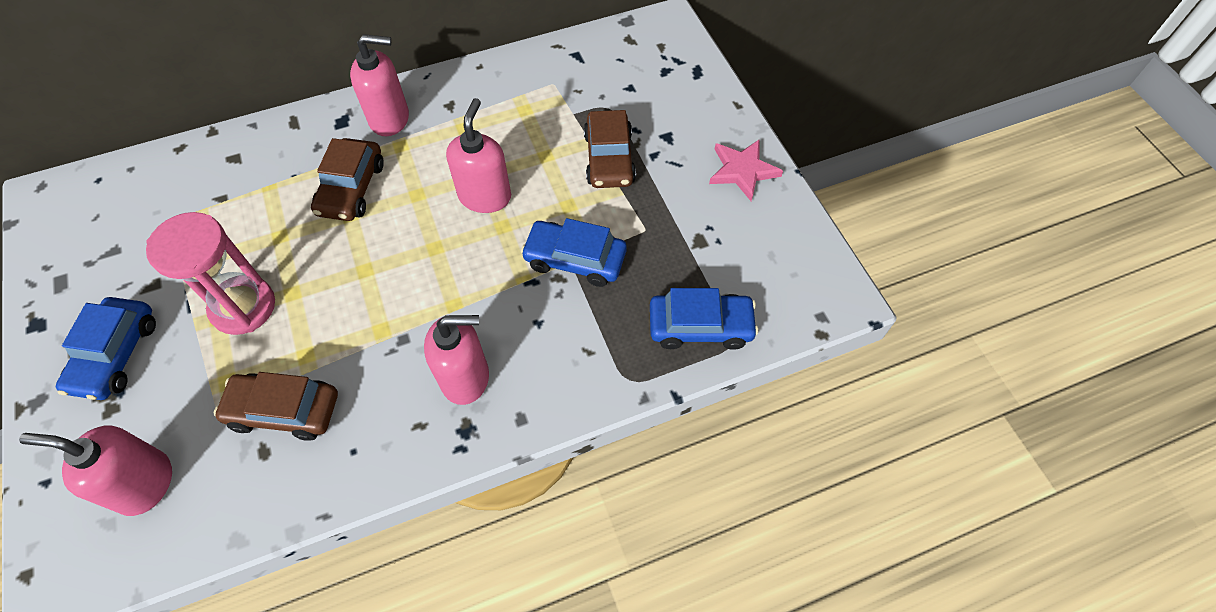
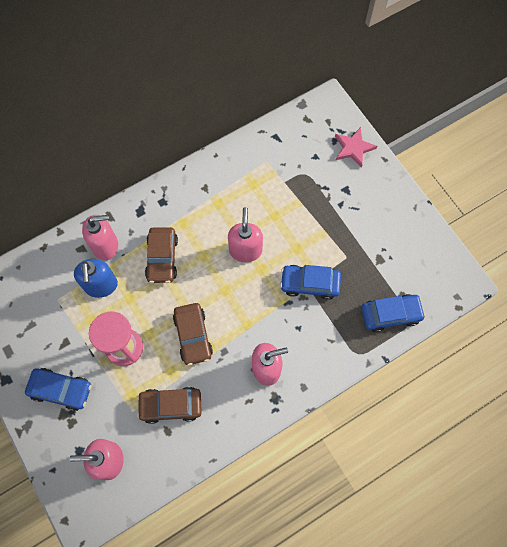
camera: 10 degrees left, 10 degrees up
blue car [56,297,156,400] -> blue car turned 75 degrees counterclockwise [25,368,91,411]
pink soap dispenser [350,34,409,136] -> pink soap dispenser moved to [82,215,118,260]
brown car [584,110,636,188] -> brown car moved to [173,303,213,366]
pink star [709,139,783,201] -> pink star moved to [335,127,377,168]
none -> blue soap dispenser [74,259,118,298]

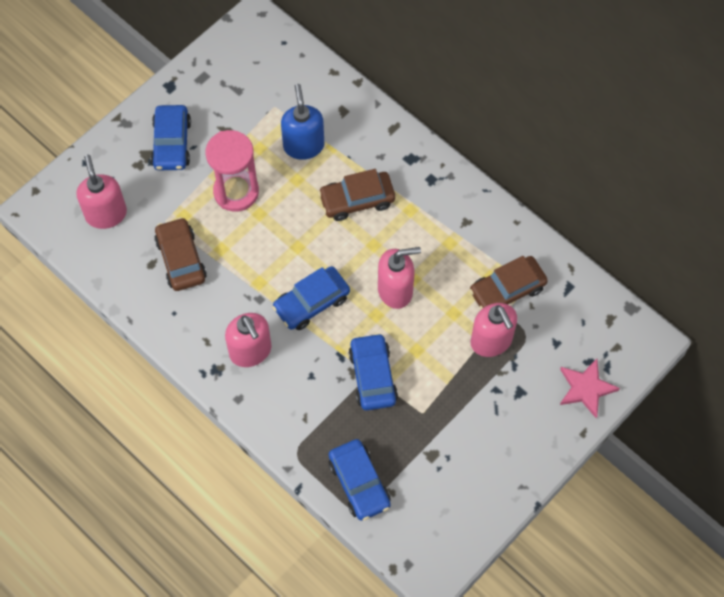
camera: 75 degrees right, 5 degrees down
blue soap dispenser [74,259,118,298] -> blue soap dispenser turned 105 degrees clockwise [281,84,324,160]
pink soap dispenser [82,215,118,260] -> pink soap dispenser moved to [470,303,517,357]
brown car [173,303,213,366] -> brown car moved to [469,256,548,309]
none -> blue car [272,266,350,330]

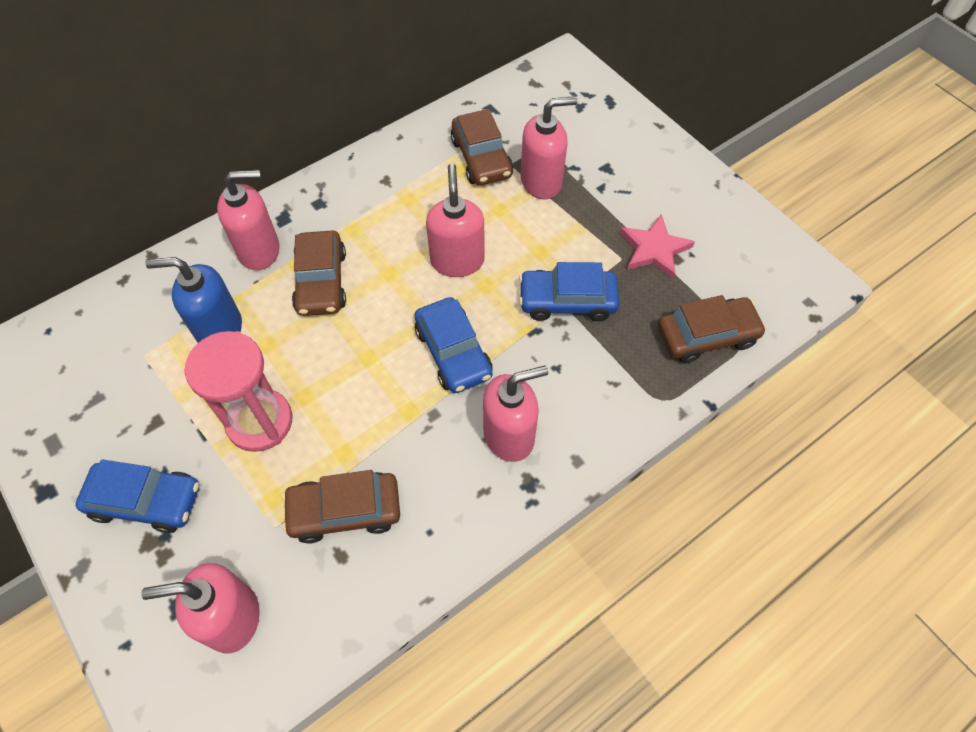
camera: 80 degrees left, 5 degrees down
blue car [328,439,391,521] -> brown car [658,295,767,364]
pink star [560,359,620,418] -> pink star moved to [620,214,695,279]
none -> pink soap dispenser [217,170,279,270]

